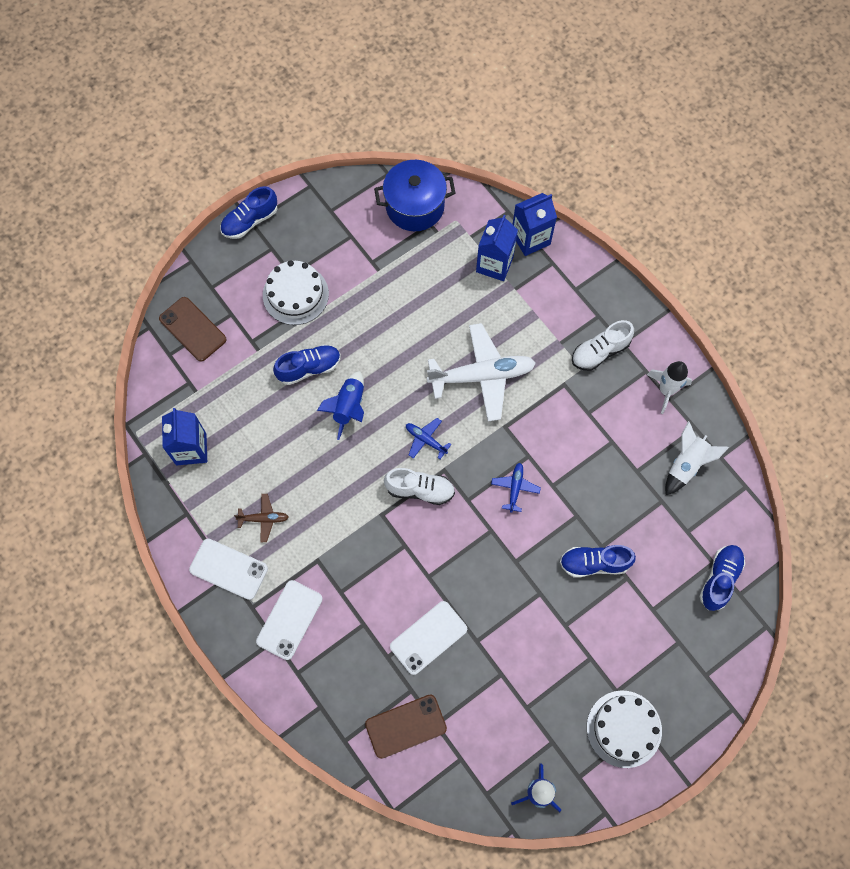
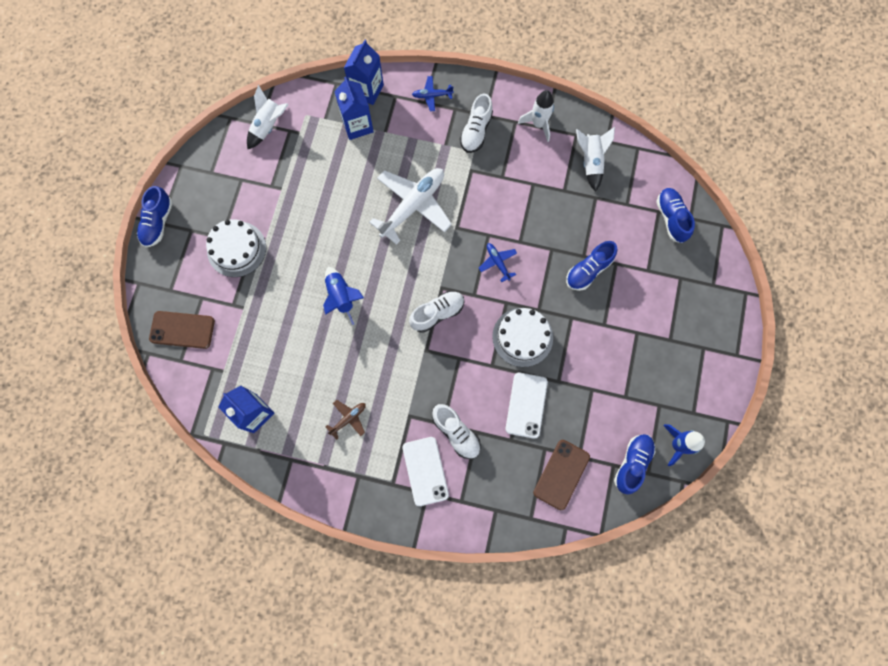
camera: 40 degrees left, 5 degrees up
white phone [189,539,268,600] -> none
blue shoe [273,345,341,385] -> blue shoe moved to [614,434,655,494]
blue pot [374,160,455,231] -> white rocket [247,85,289,149]
blue plane [406,418,452,459] -> blue plane moved to [412,76,454,111]
white cake [587,691,662,768] -> white cake moved to [492,308,553,367]
none -> white shoe [432,404,481,459]

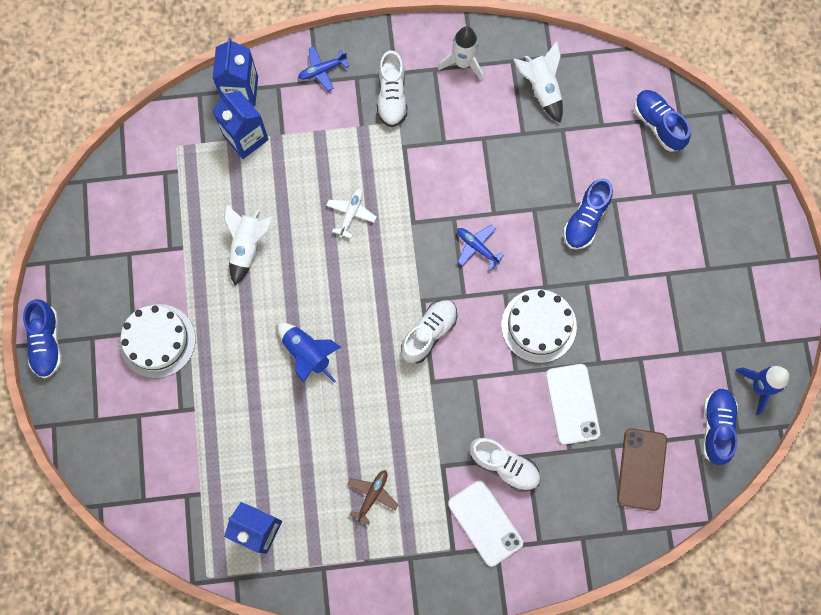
camera: 20 degrees left, 0 degrees up
brown phone [149,311,215,349] -> none
white rocket [247,85,289,149] -> white rocket moved to [224,204,274,286]
white plane [369,168,452,245] -> white plane [326,188,377,238], size x0.46

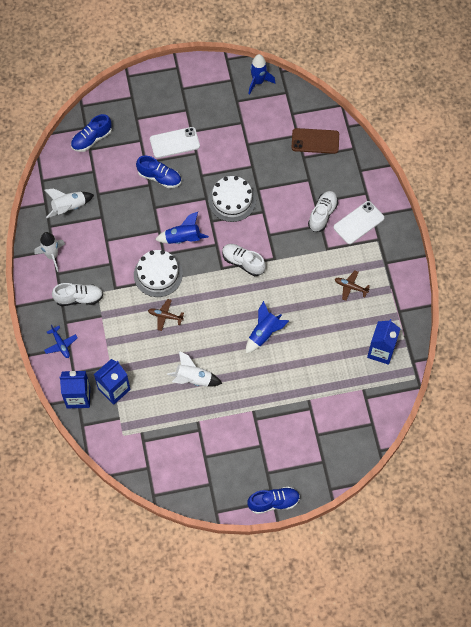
camera: 95 degrees left, 10 degrees down
white cake [120,304,196,378] -> white cake moved to [134,250,183,297]
white plane [326,188,377,238] -> brown plane [148,299,184,331]
blue plane [457,225,504,270] -> blue rocket [155,212,209,244]
white phone [546,364,600,445] -> white phone moved to [150,127,200,158]
blue shoe [703,388,738,465] -> none

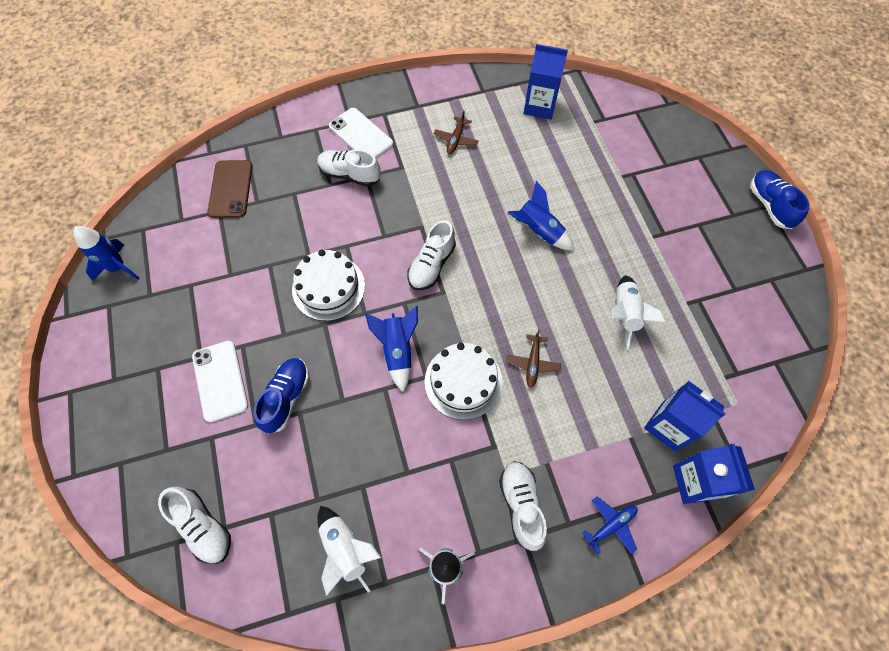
camera: 95 degrees left, 0 degrees up
blue shoe [71,114,112,152] -> white shoe [158,487,231,564]

